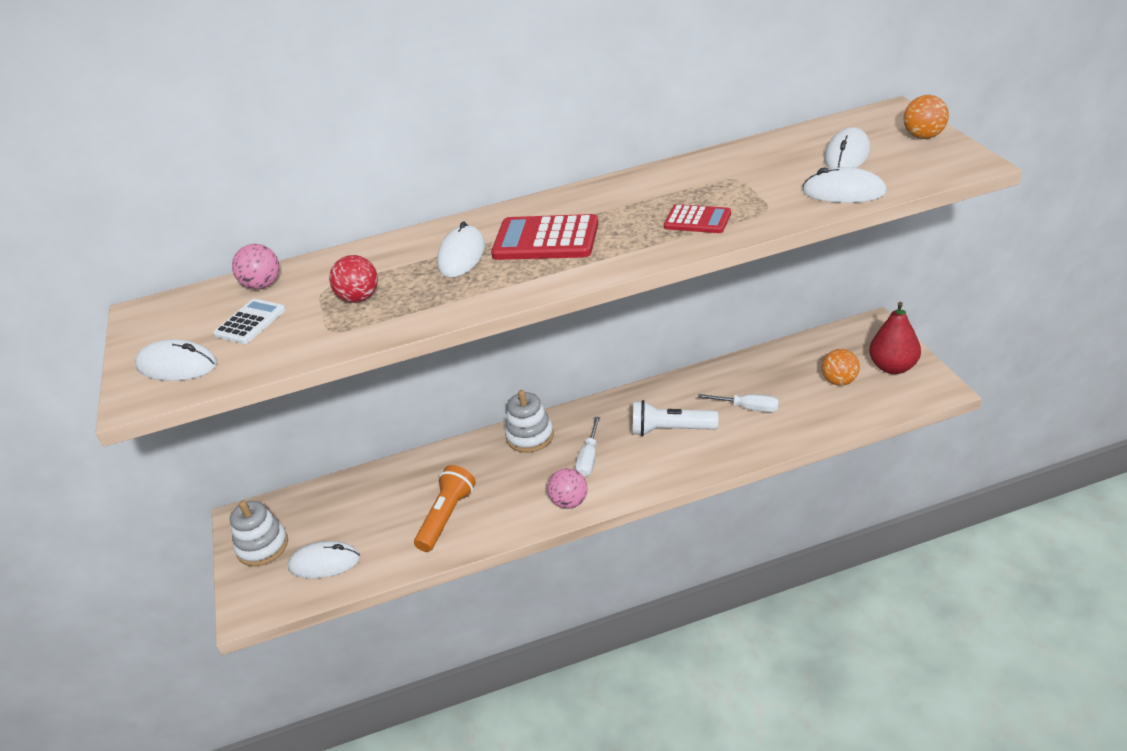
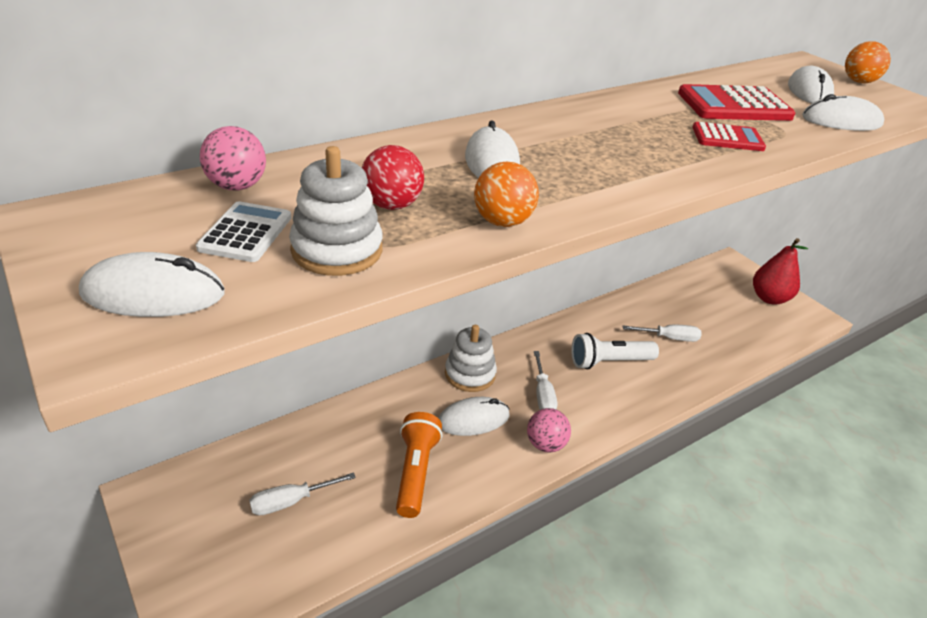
camera: 25 degrees left, 0 degrees up
white stacking toy [230,500,288,566] -> white stacking toy moved to [289,146,383,276]
white mouse [288,541,360,579] -> white mouse moved to [439,397,510,436]
red calculator [491,214,598,260] -> red calculator moved to [678,84,795,121]
orange ball [822,349,860,386] -> orange ball moved to [474,162,539,227]
none -> white screwdriver [249,472,356,515]

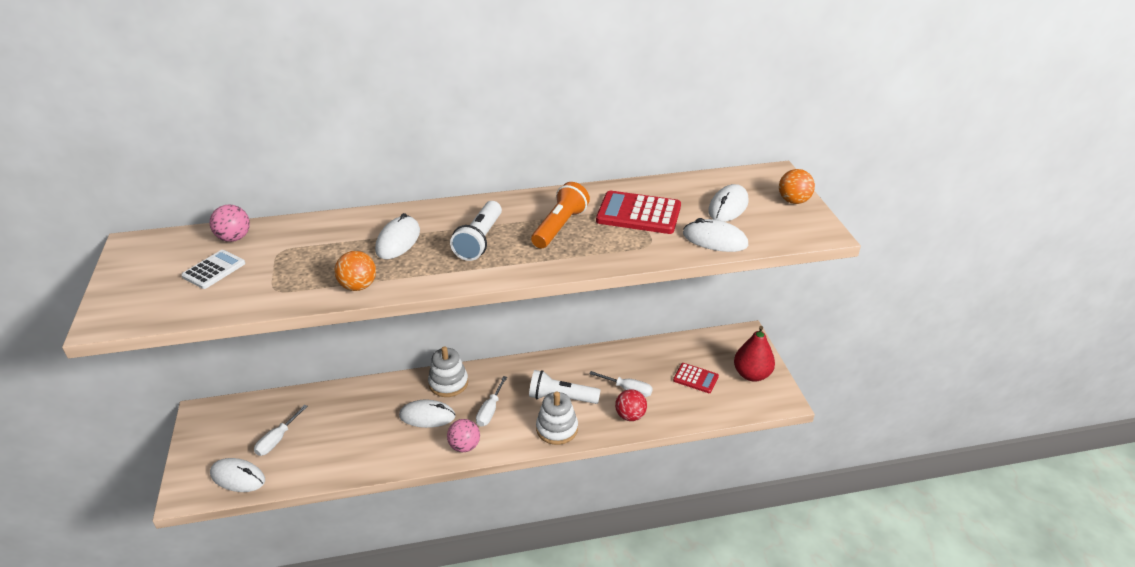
camera: 25 degrees right, 0 degrees up
white mouse [79,252,225,317] -> white mouse moved to [210,458,265,492]
white screwdriver [249,472,356,515] -> white screwdriver turned 60 degrees counterclockwise [254,405,308,456]
white stacking toy [289,146,383,276] -> white stacking toy moved to [536,391,578,445]
red ball [362,145,424,210] -> red ball moved to [615,389,647,421]
orange flashlight [396,412,443,518] -> orange flashlight moved to [531,182,590,248]
red calculator [692,122,766,151] -> red calculator moved to [673,363,719,393]
none -> white flashlight [450,201,502,261]

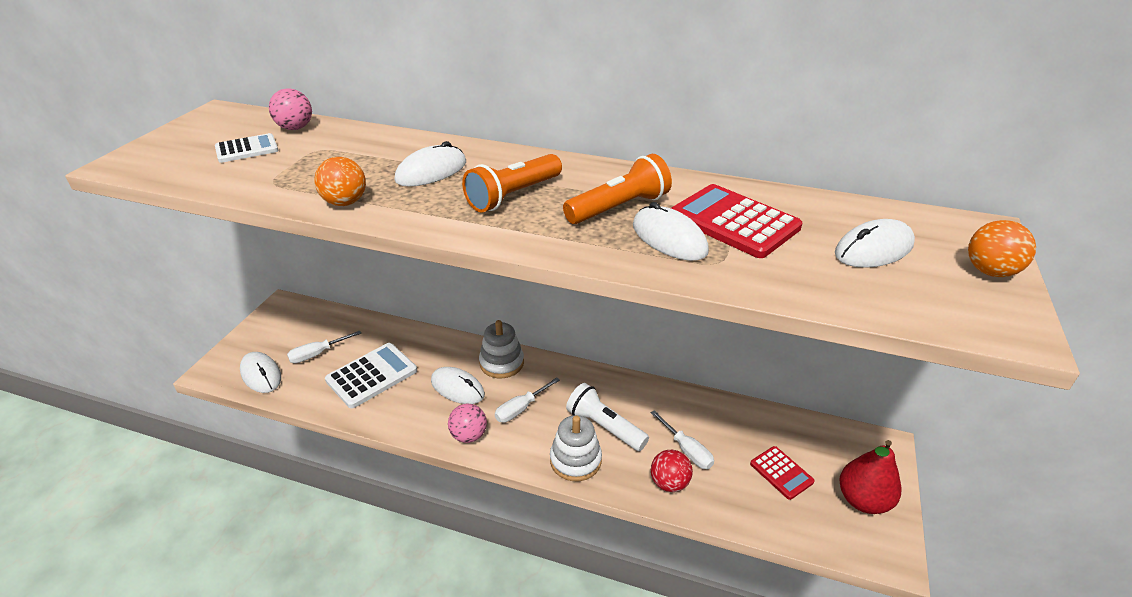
camera: 30 degrees right, 0 degrees up
white flashlight [450,201,502,261] -> orange flashlight [462,154,562,212]
white mouse [683,218,748,252] -> white mouse moved to [633,202,709,261]
none -> white calculator [325,343,417,408]

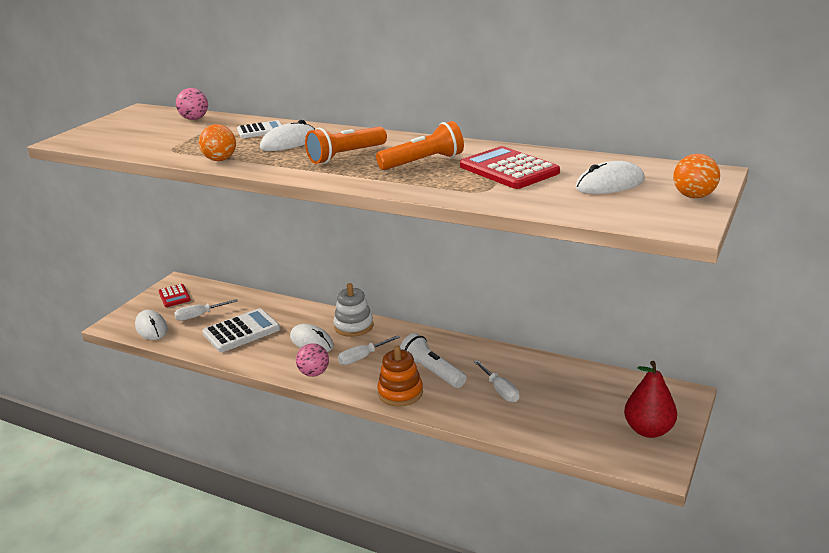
camera: 10 degrees right, 10 degrees down
white calculator [215,133,278,163] -> white calculator moved to [237,120,282,138]
white stacking toy [550,415,602,481] -> orange stacking toy [377,346,423,407]
white mouse [633,202,709,261] -> none
red ball [651,450,693,492] -> none
red calculator [750,446,815,500] -> red calculator moved to [158,284,191,307]

